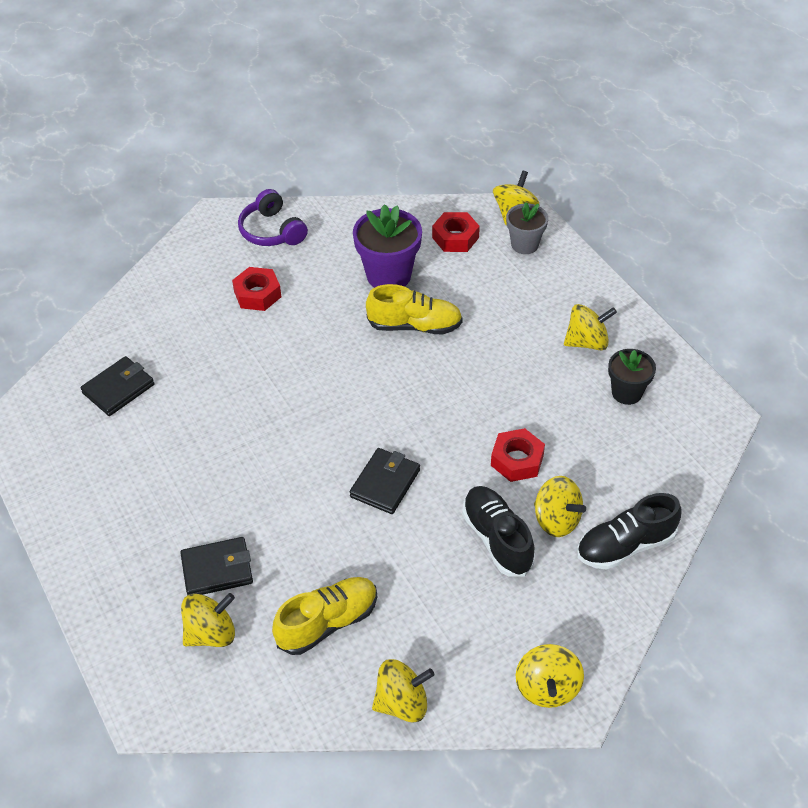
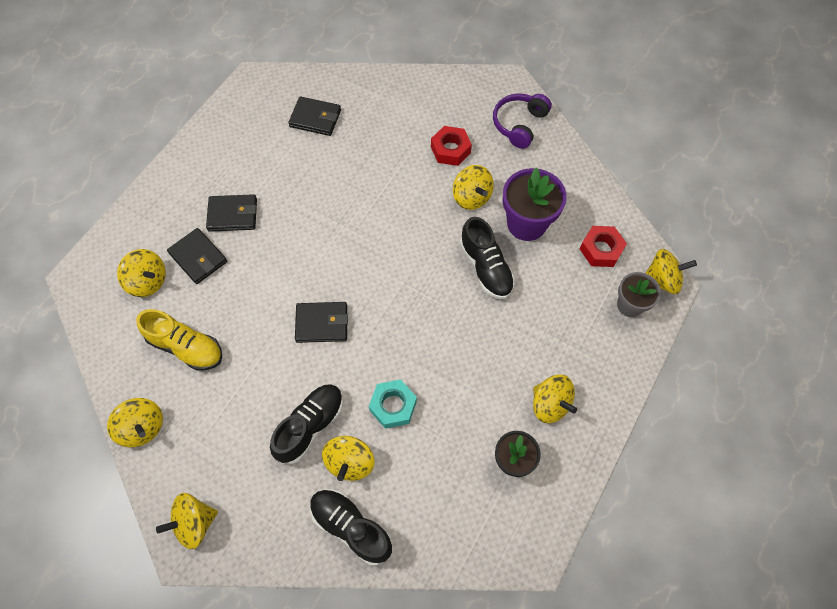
camera: 60 degrees right, 15 degrees up
yellow shoe [366,284,463,335] -> black shoe [460,217,515,299]
red nut [491,428,545,482] -> turquoise nut [369,379,417,429]
none -> black wallet [206,194,257,232]
none -> yellow spinning top [453,165,494,210]

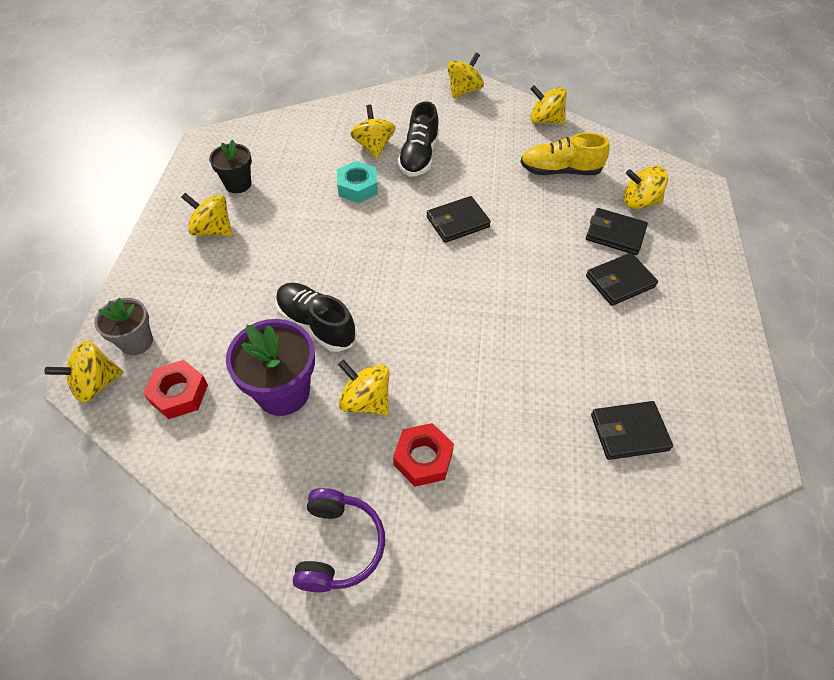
camera: 155 degrees right, 10 degrees down
black shoe [310,489,393,566] -> none

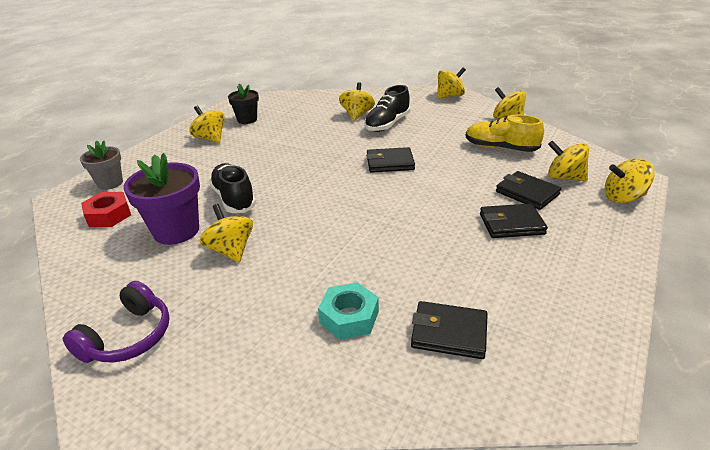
camera: 25 degrees right, 20 degrees down
yellow spinning top [45,340,123,403] -> yellow spinning top moved to [605,159,654,203]
turquoise nut [337,161,378,203] -> turquoise nut moved to [318,282,379,340]
red nut [393,423,454,487] -> none

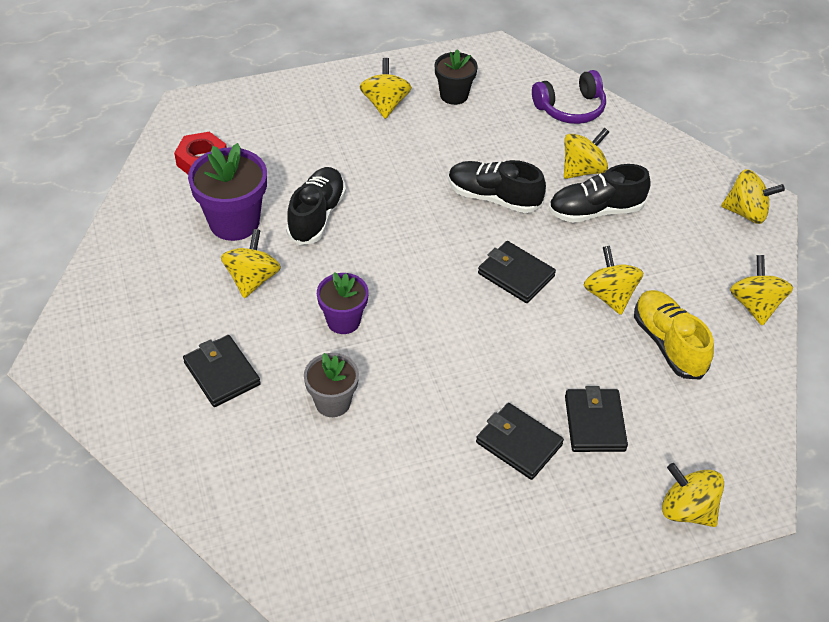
camera: 40 degrees right, 15 degrees up
purple headphones [63,281,170,363] -> purple headphones moved to [532,70,606,124]
grey flower pot [80,140,123,190] -> grey flower pot moved to [304,353,359,417]
turquoise nut [318,282,379,340] -> none
black wallet [411,301,488,359] -> black wallet moved to [183,335,261,407]
yellow spinning top [548,141,589,181] -> yellow spinning top moved to [583,246,644,315]
none -> purple flower pot [317,272,368,334]
none -> black shoe [448,160,546,213]

